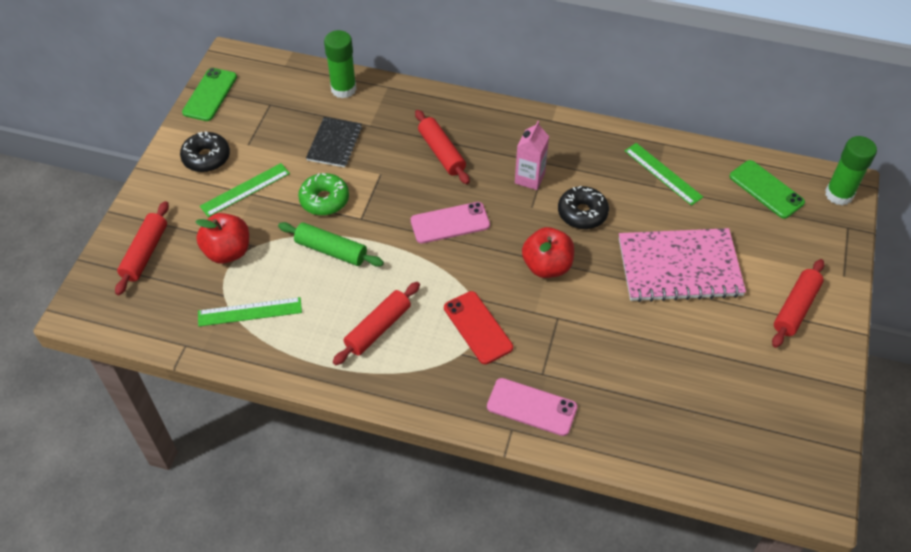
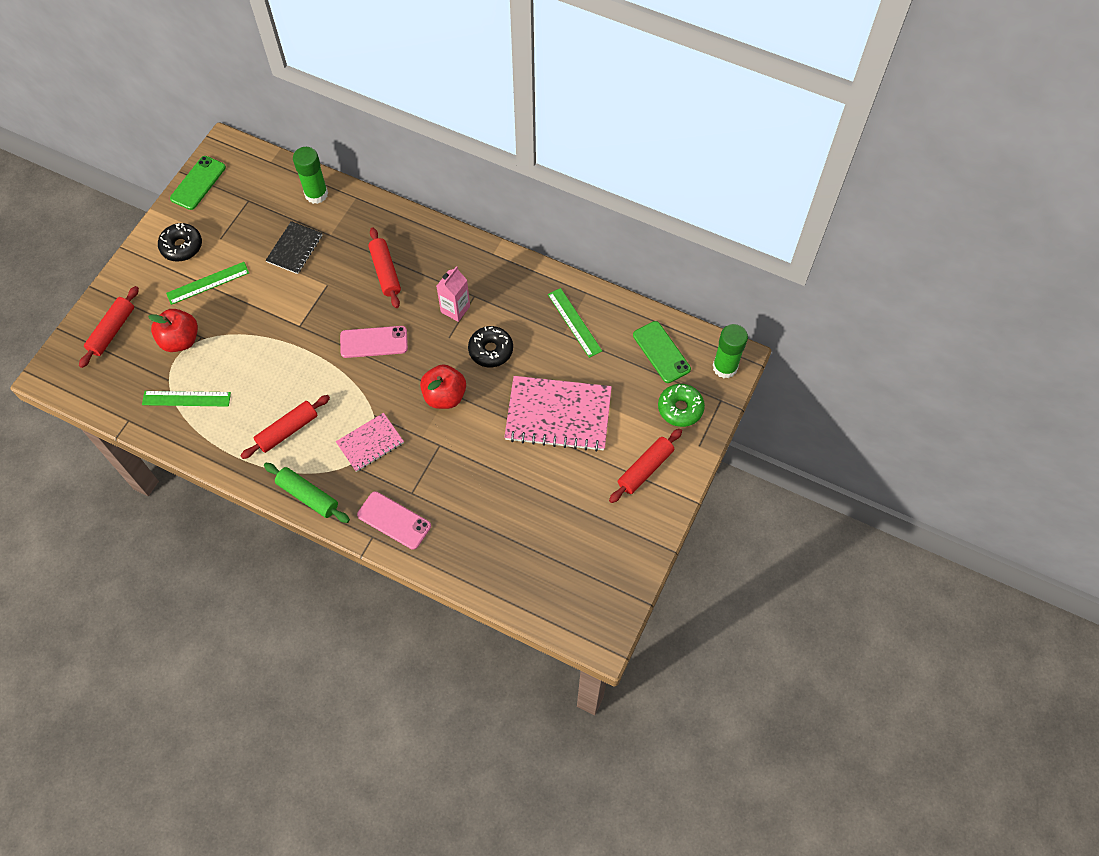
camera: 10 degrees right, 10 degrees up
green rolling pin [278,222,384,267] -> green rolling pin moved to [264,463,350,523]
green donut [298,173,349,216] -> green donut moved to [658,384,705,427]
red phone [444,291,513,364] -> pink notebook [336,413,404,472]

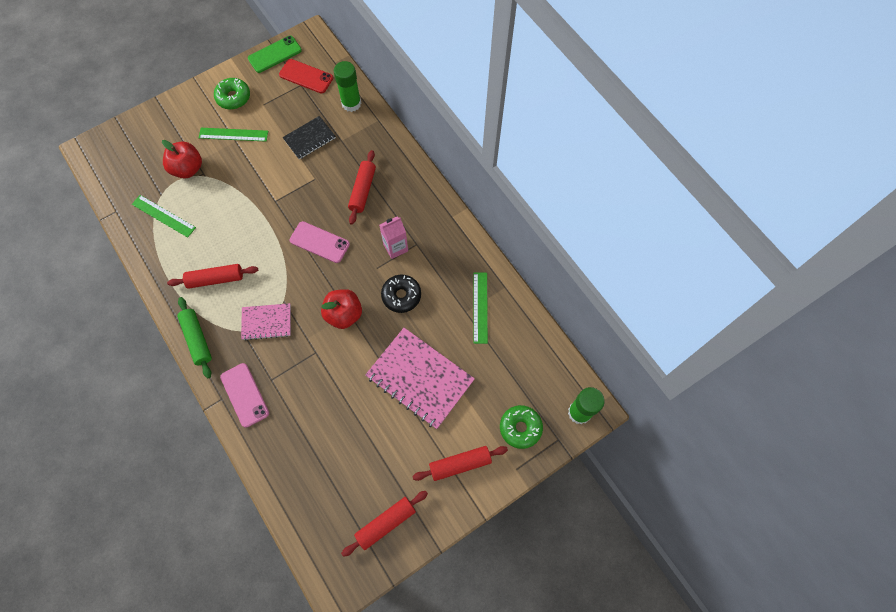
camera: 30 degrees right, 5 degrees up
red rolling pin [79,286,139,368] -> red rolling pin moved to [341,491,428,557]
black donut [158,223,202,262] -> green donut [214,78,250,110]
green phone [633,321,691,383] -> none
none -> red phone [279,59,333,94]

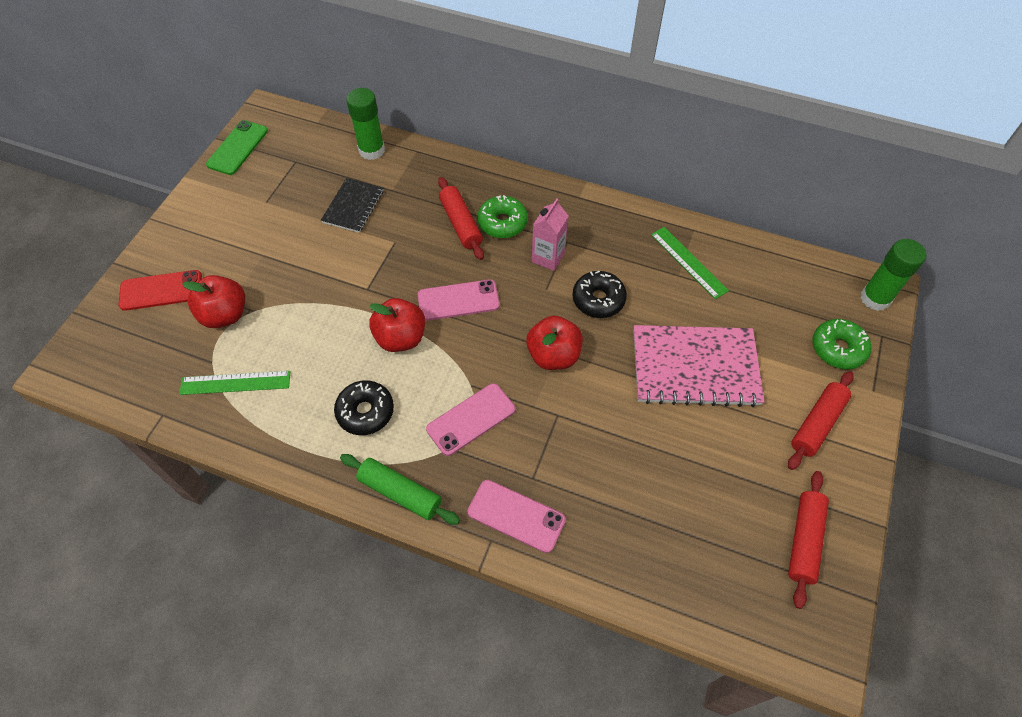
camera: 35 degrees left, 10 degrees down
red rolling pin [167,264,258,289] -> black donut [334,380,394,435]
green ruler [199,128,268,142] -> none
green donut [214,78,250,110] -> green donut moved to [477,195,528,238]
pink notebook [241,303,291,341] -> pink phone [426,383,515,456]
red phone [279,59,333,94] -> red phone moved to [118,270,202,311]
none -> red apple [369,298,425,352]

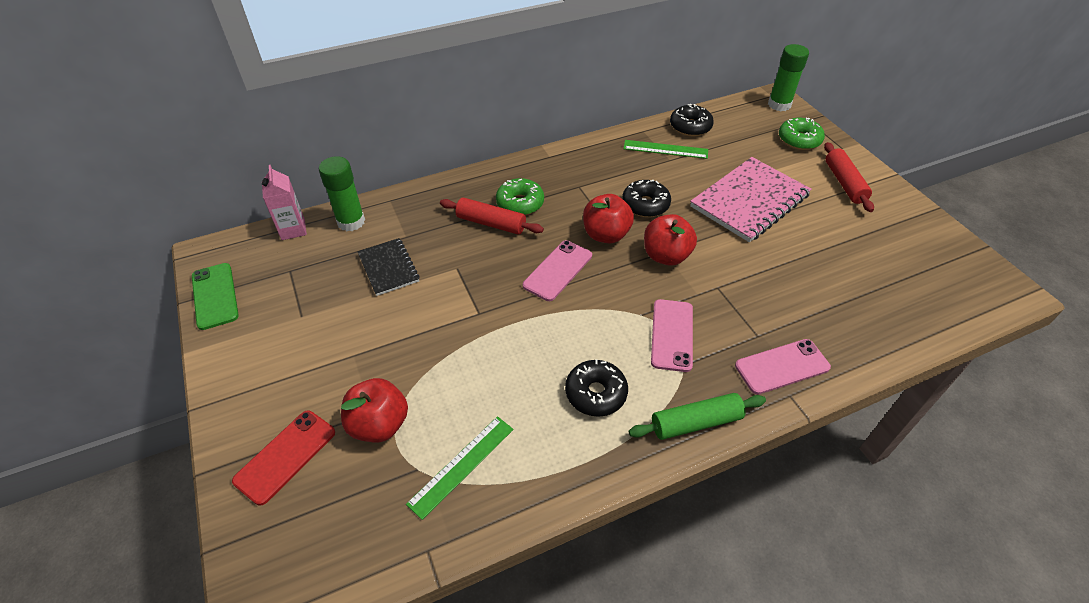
camera: 45 degrees left, 10 degrees down
red apple [369,298,425,352] -> red apple moved to [583,194,634,243]
pink carton [532,199,568,271] -> pink carton moved to [262,165,307,240]
red rolling pin [788,471,829,609] -> none
none -> black donut [670,104,714,136]

